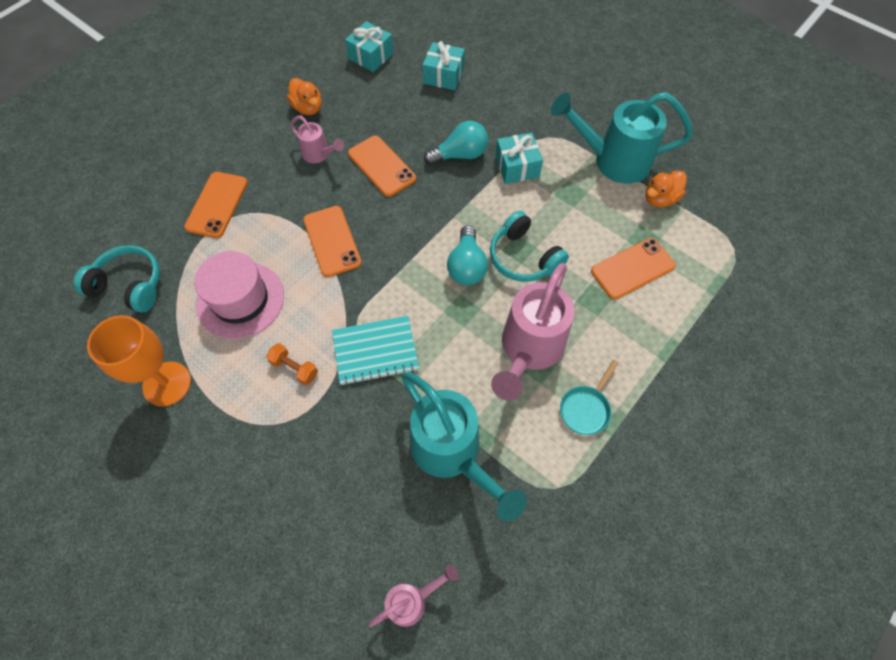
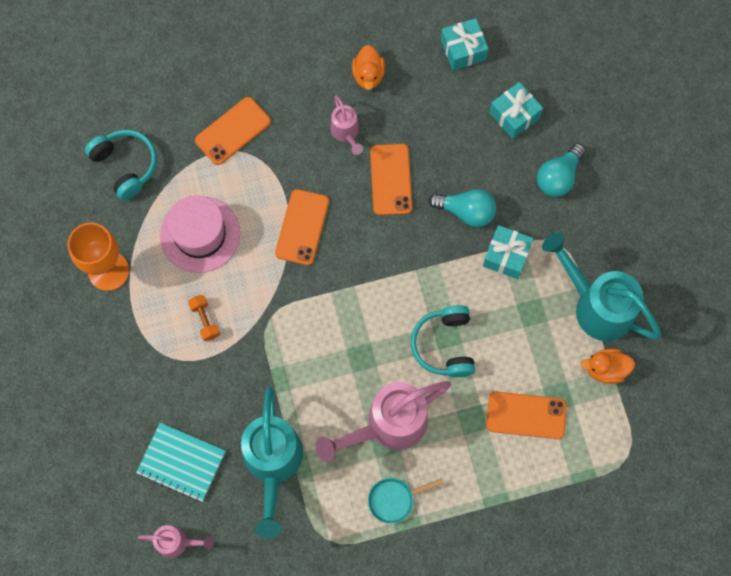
camera: 35 degrees right, 10 degrees up
turquoise notebook [332,316,419,385] -> turquoise notebook moved to [136,423,225,502]
turquoise light bulb [447,225,488,285] -> turquoise light bulb moved to [537,143,586,197]

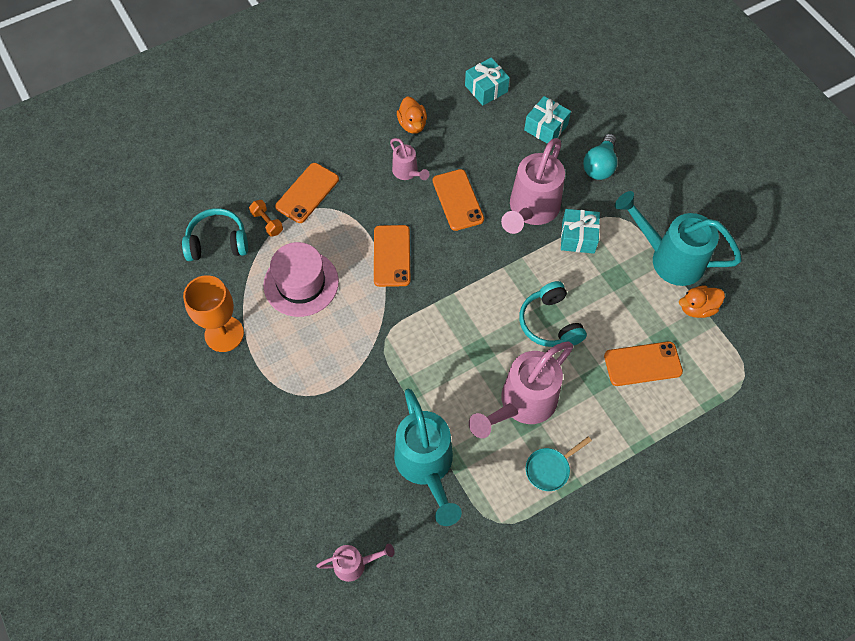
camera: 15 degrees left, 10 degrees down
turquoise headphones [85,130,157,200] -> turquoise headphones turned 45 degrees counterclockwise [182,208,248,261]
turquoise notebook [136,423,225,502] -> none
orange dumbbell [188,295,220,341] -> orange dumbbell moved to [249,200,283,237]
turquoise light bulb [428,189,496,227] -> pink watering can [501,138,565,234]

